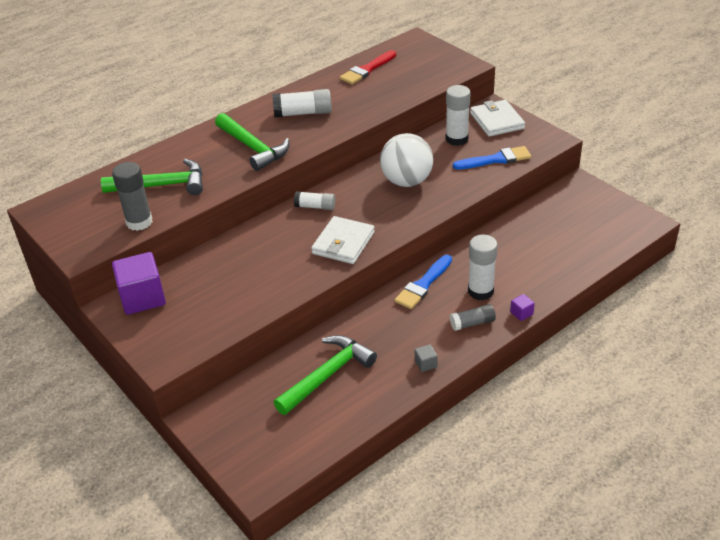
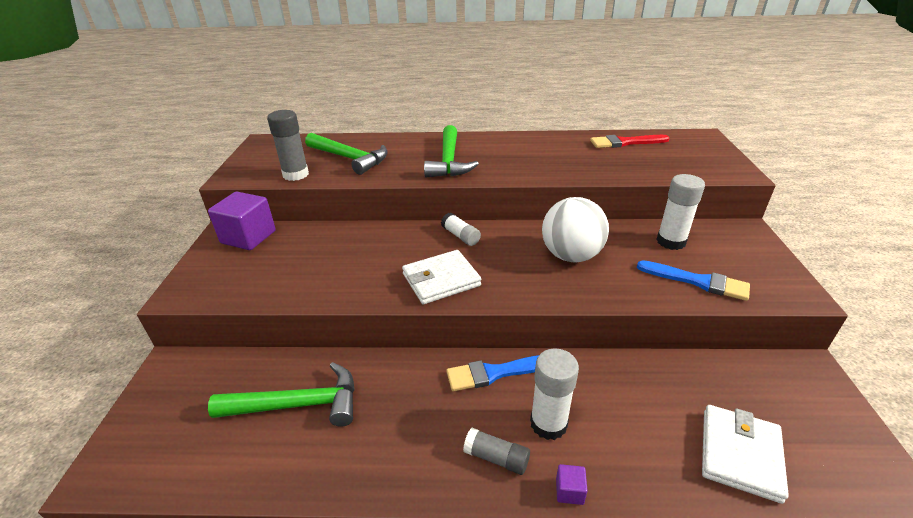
camera: 40 degrees right, 5 degrees down
white glue stick [272,89,332,118] -> none
grey cube [415,344,438,372] -> none
white wallet [470,100,525,137] -> white wallet moved to [702,405,789,504]

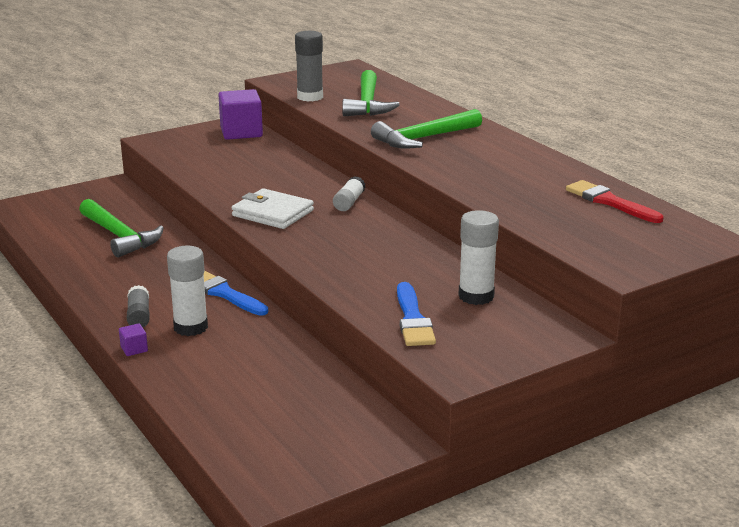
camera: 55 degrees right, 10 degrees down
white ball [542,197,609,262] -> none
white wallet [702,405,789,504] -> none

